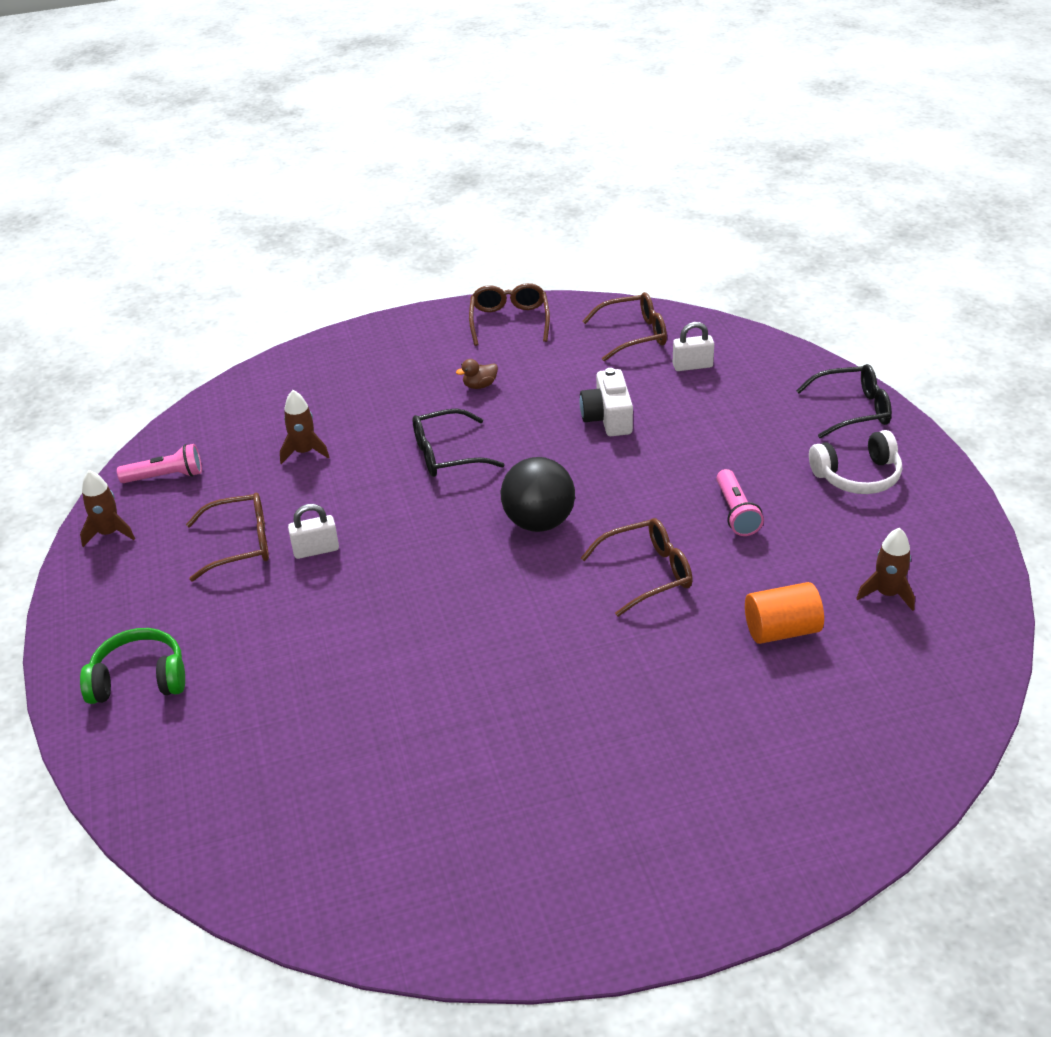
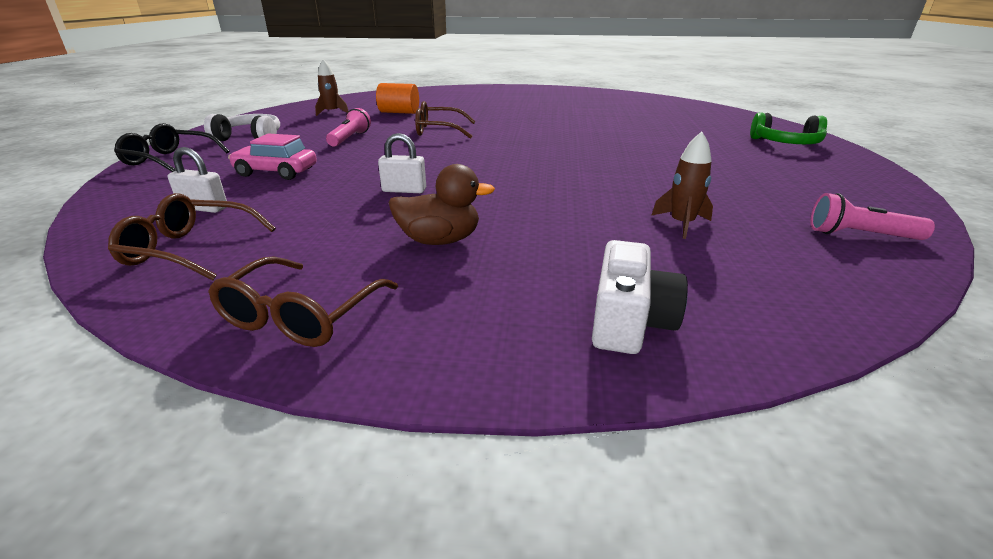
camera: 160 degrees left, 10 degrees down
brown rocket [80,470,135,547] -> none
brown glasses [186,493,269,581] -> none
white padlock [288,504,339,559] -> white padlock moved to [378,133,426,193]
black glasses [413,408,505,477] -> none
brown duck [456,359,498,389] -> brown duck [389,164,495,245], size x1.72
black ball [501,457,575,532] -> none
white camera [580,368,633,436] -> white camera moved to [592,240,688,354]
none -> pink car [228,134,317,180]

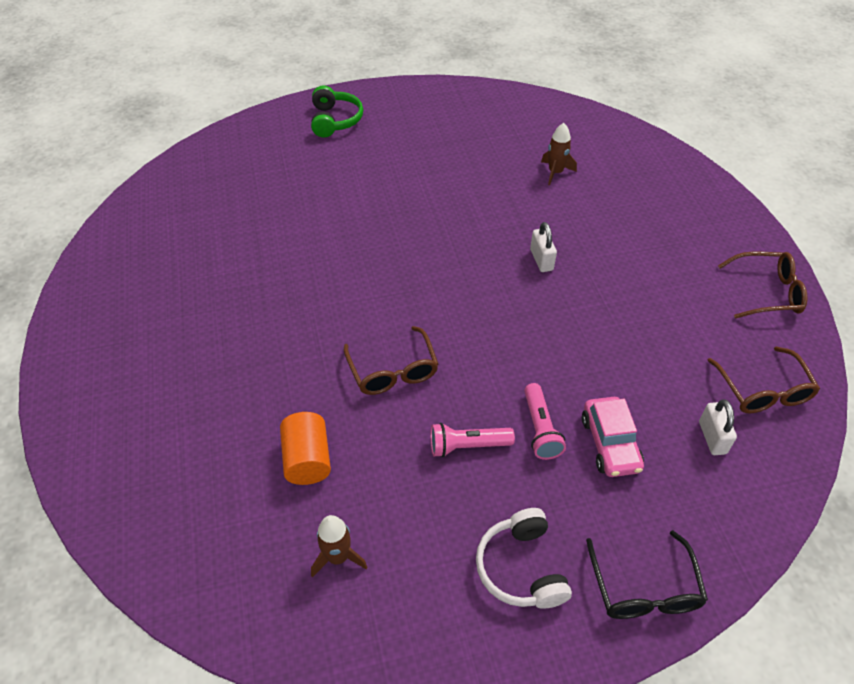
camera: 110 degrees left, 20 degrees up
white padlock [378,133,426,193] -> white padlock moved to [530,222,557,272]
brown duck [389,164,495,245] -> none
white camera [592,240,688,354] -> none
pink flashlight [810,193,935,240] -> pink flashlight moved to [524,383,566,460]

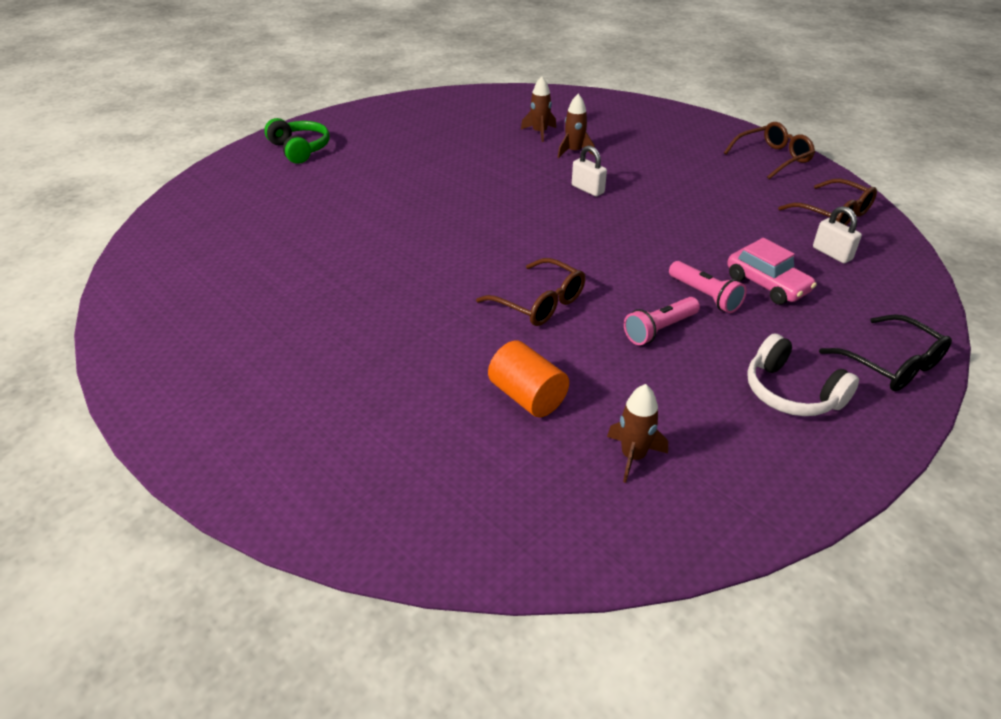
camera: 30 degrees left, 10 degrees down
none -> brown rocket [558,94,595,158]

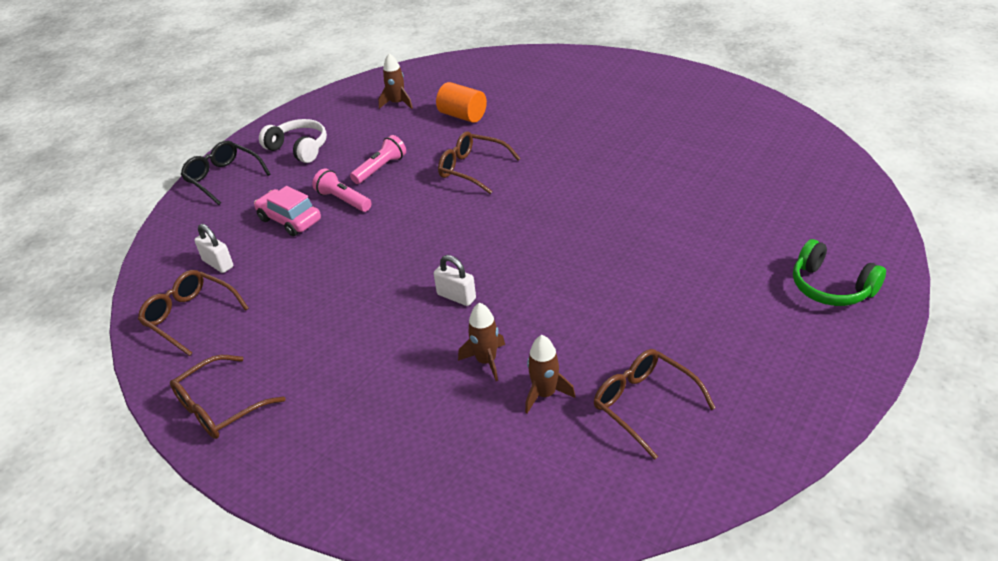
camera: 170 degrees right, 0 degrees up
none -> brown glasses [594,349,715,460]

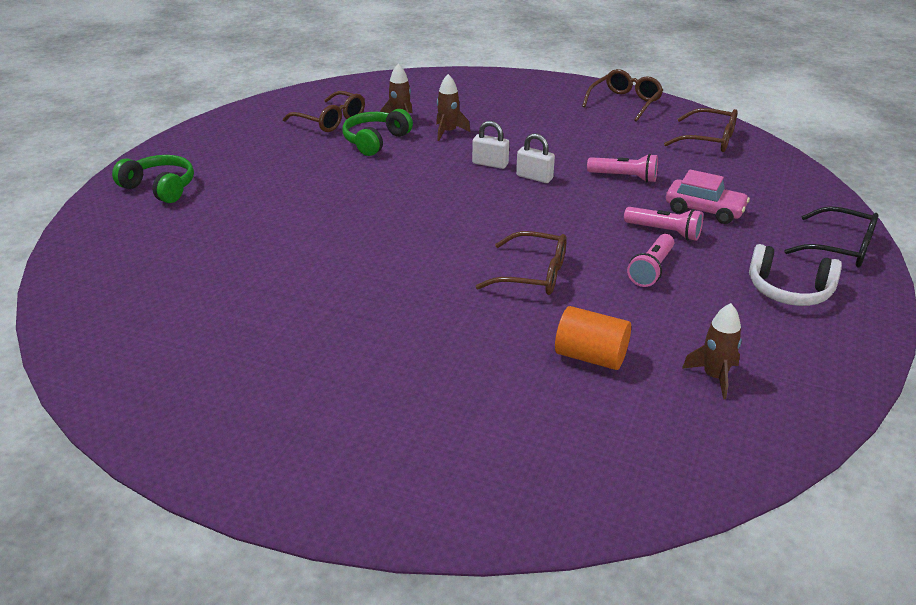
camera: 165 degrees right, 5 degrees down
white padlock [194,224,233,273] -> white padlock moved to [516,133,555,183]
none -> green headphones [342,109,413,156]
none -> pink flashlight [587,154,658,183]

